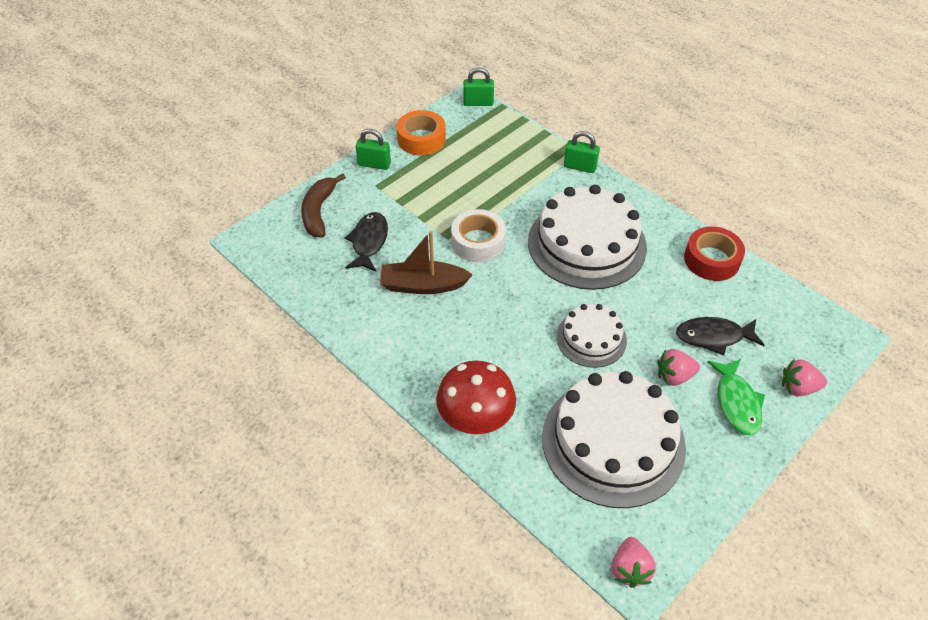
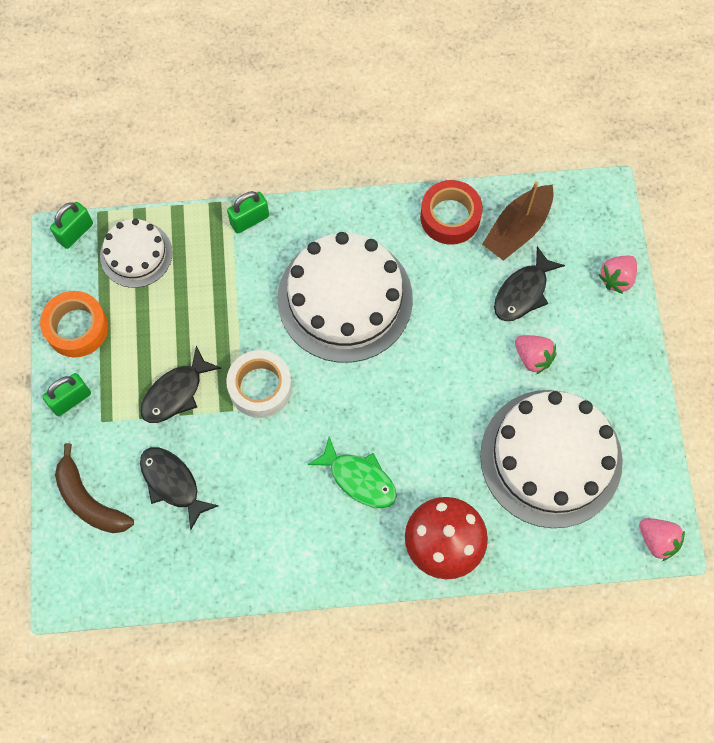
camera: 50 degrees left, 20 degrees up
brown boat [380,231,473,294] -> brown boat moved to [482,181,554,261]
white cake [556,304,627,368] -> white cake moved to [100,219,172,288]
pink strawberry [657,349,700,386] -> pink strawberry turned 75 degrees counterclockwise [515,335,556,374]
green fish [707,359,765,436] -> green fish moved to [308,437,397,508]
none -> black fish [140,346,221,423]

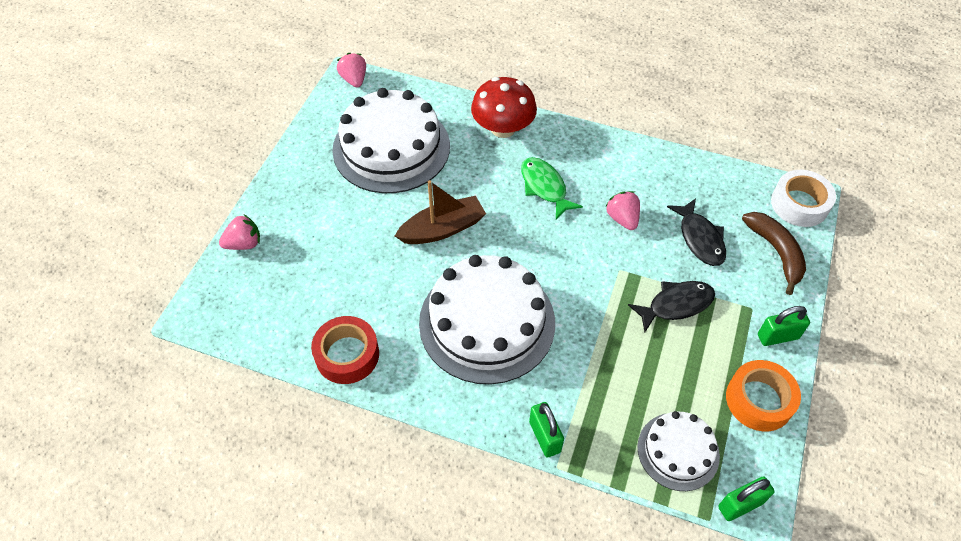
camera: 155 degrees left, 15 degrees down
white tape [226,350,292,418] -> white tape moved to [771,170,836,227]
green padlock [227,191,269,234] -> green padlock turned 75 degrees clockwise [529,402,564,458]
brown boat [482,181,554,261] -> brown boat moved to [395,180,486,244]
black fish [494,246,565,321] -> none
pink strawberry [515,335,556,374] -> pink strawberry moved to [605,191,640,230]

